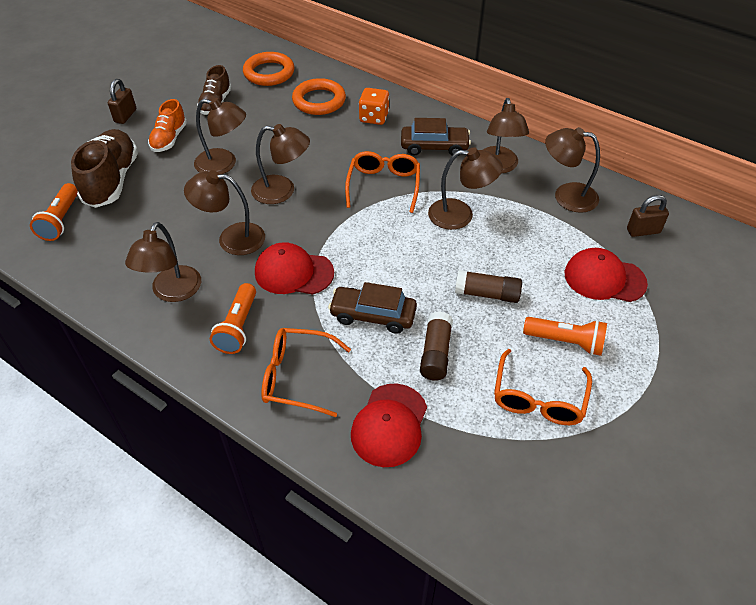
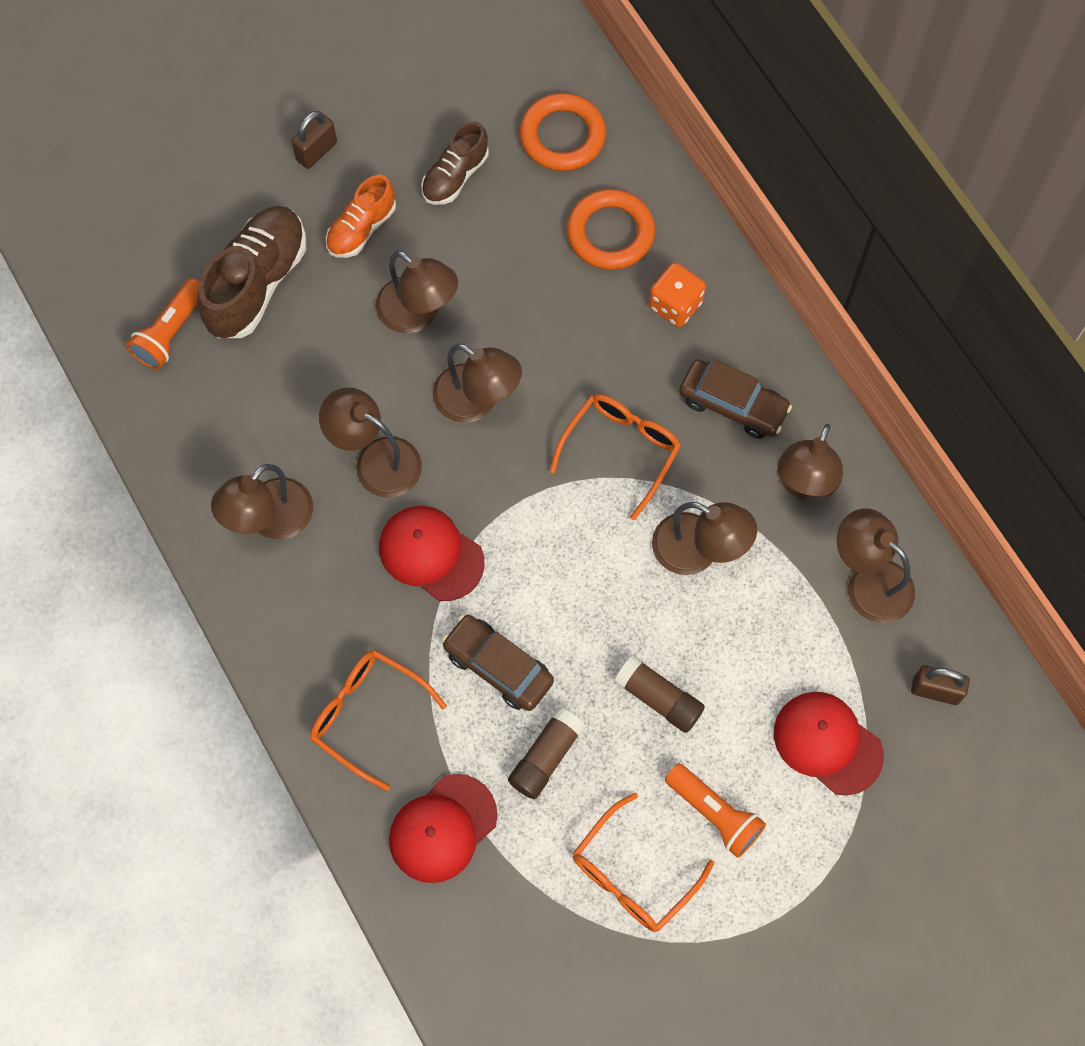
camera: 25 degrees right, 20 degrees up
orange flashlight [210,283,256,354] -> none

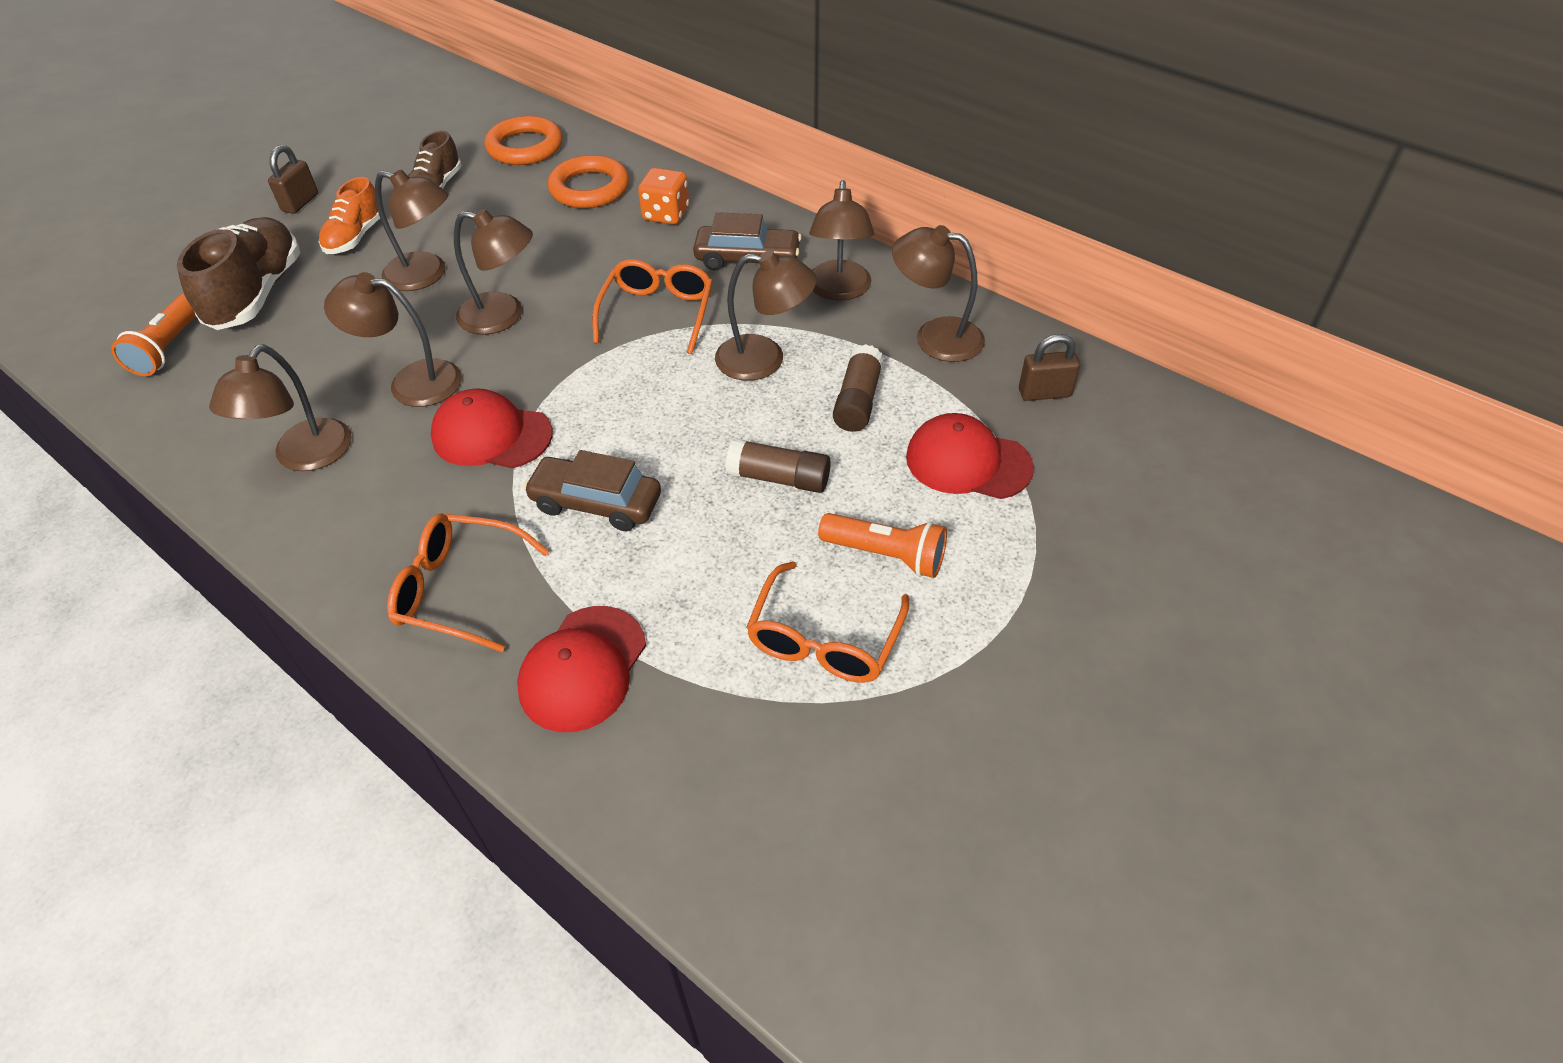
camera: 20 degrees left, 20 degrees down
brown glue stick [508,707,585,799] -> brown glue stick moved to [833,344,884,432]

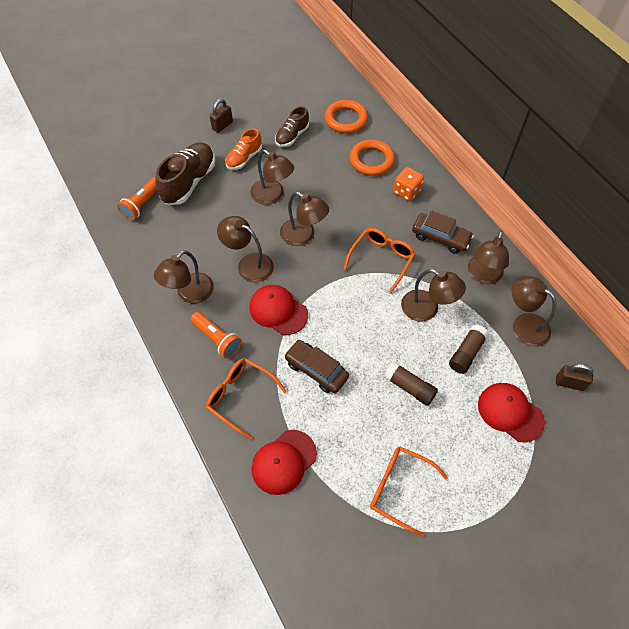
camera: 20 degrees right, 10 degrees up
orange glasses [746,561,909,683] -> orange glasses turned 75 degrees clockwise [370,446,448,537]
orange flashlight [818,513,947,578] -> orange flashlight moved to [190,312,242,358]

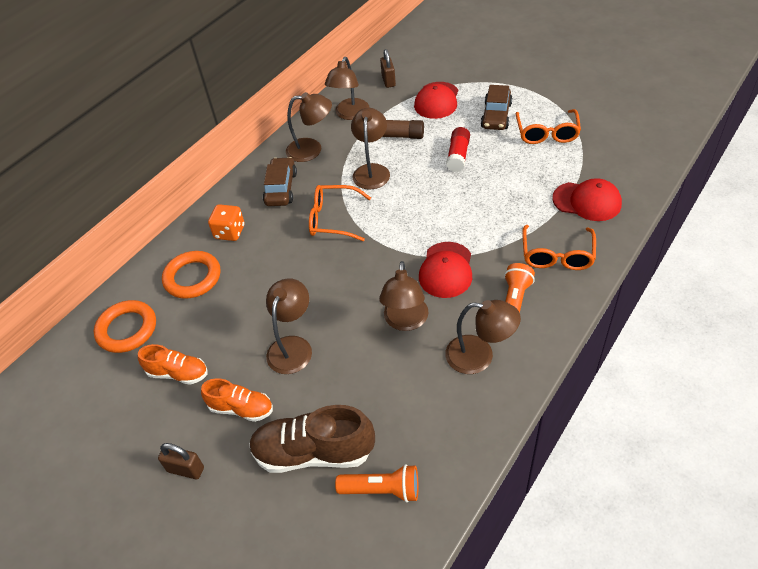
camera: 110 degrees left, 10 degrees down
brown shoe [275,106,309,147] -> orange shoe [138,344,208,385]
brown lamp [280,192,329,246] -> none
brown car [284,340,349,393] -> brown car moved to [481,85,512,130]
brown glue stick [384,362,438,406] -> red glue stick [446,127,470,172]

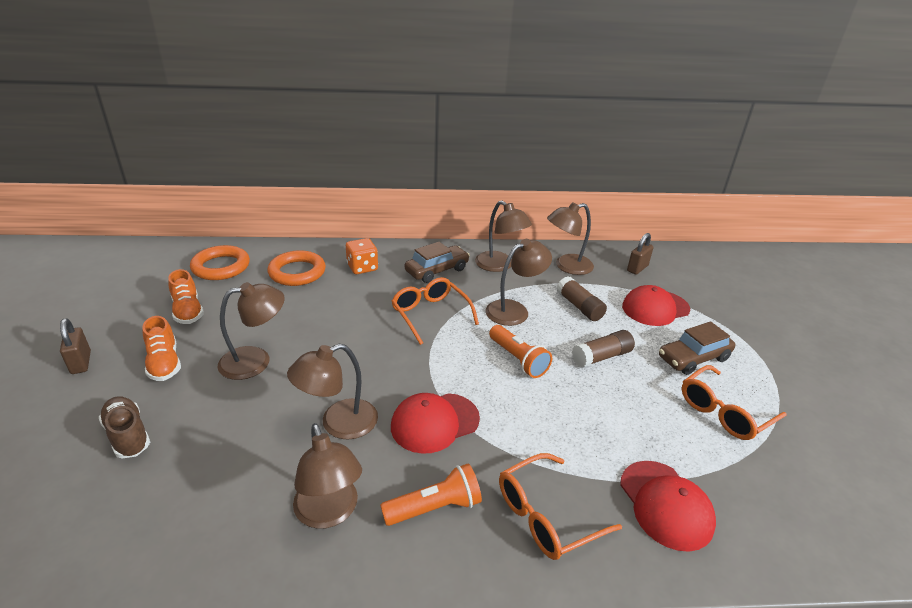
camera: 45 degrees right, 15 degrees down
brown shoe [249,405,375,473] -> brown shoe [99,396,150,458], size x0.60
orange flashlight [335,464,419,502] -> orange flashlight moved to [489,325,552,378]
red glue stick [446,127,470,172] -> brown glue stick [572,330,635,368]

